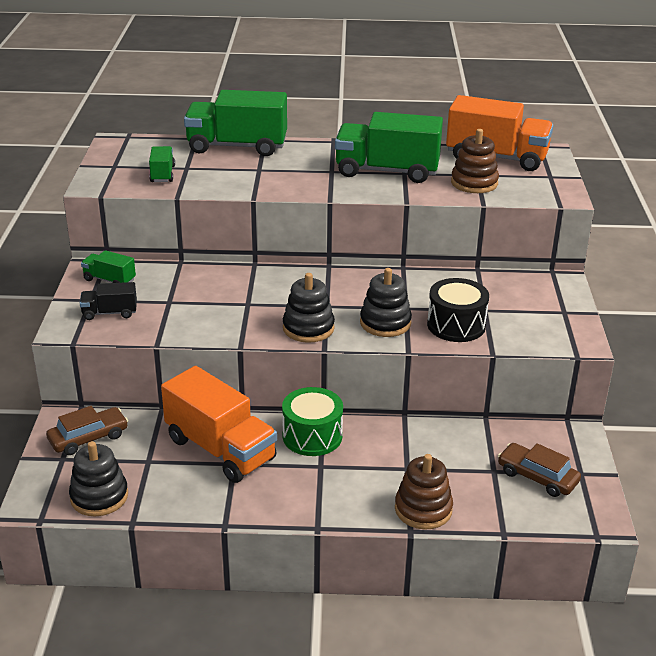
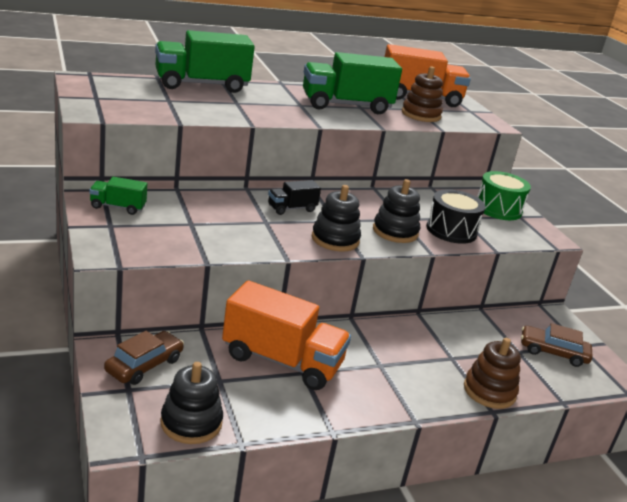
camera: 25 degrees left, 5 degrees down
black truck [80,282,137,320] -> black truck moved to [268,180,321,215]
green truck [149,146,175,182] -> none
green drum [282,387,343,456] -> green drum moved to [477,171,531,220]

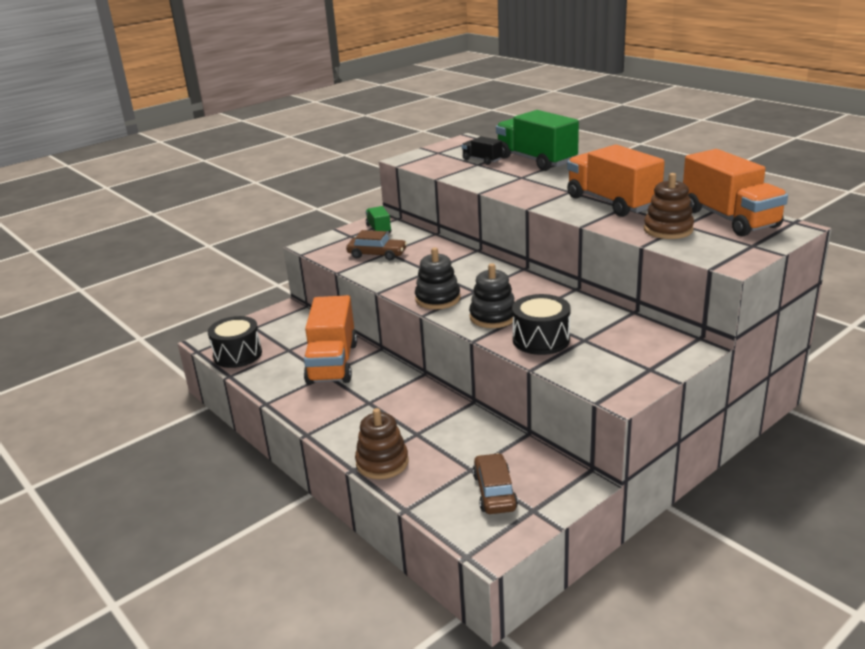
camera: 75 degrees right, 0 degrees up
brown car [104,331,184,385] -> brown car moved to [346,230,407,260]
black stacking toy [160,362,223,444] -> black drum [208,316,262,368]
black truck [268,180,321,215] -> black truck moved to [462,136,502,165]
green truck [303,52,402,114] -> orange truck [567,145,665,217]
green drum [477,171,531,220] -> none

